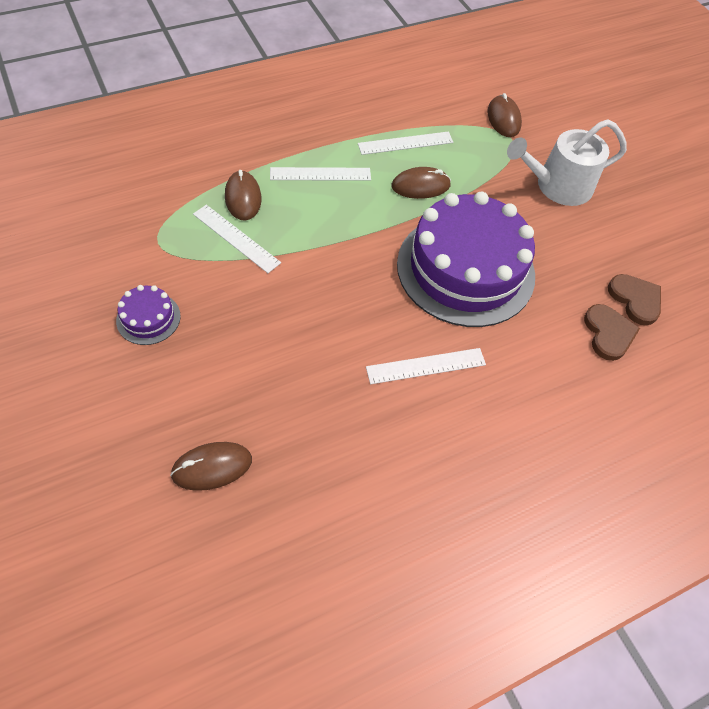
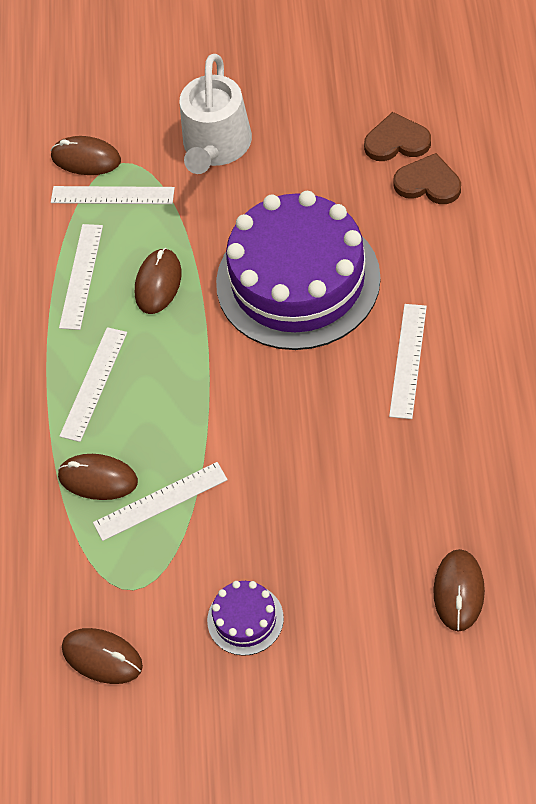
camera: 55 degrees left, 0 degrees up
none -> white ruler [51,186,175,204]
none -> brown mouse [62,628,143,684]

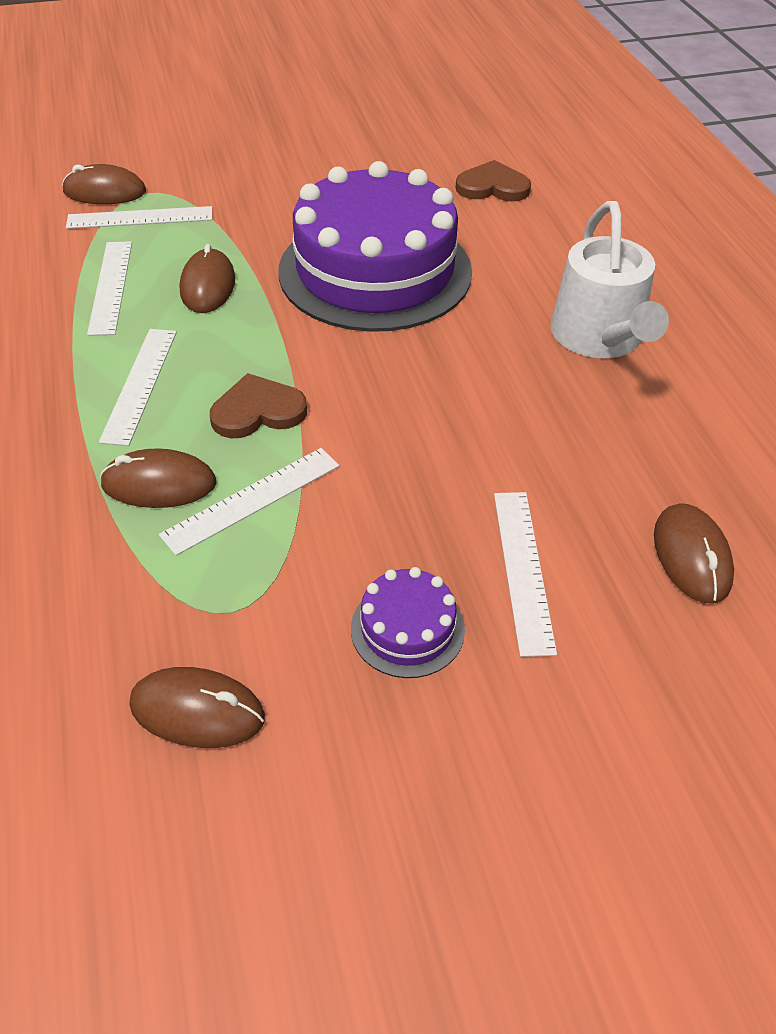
camera: 20 degrees left, 10 degrees down
white watering can [180,54,252,174] -> white watering can moved to [550,201,669,358]
brown heart [364,112,431,161] -> brown heart moved to [210,373,307,438]
white ruler [389,304,427,419] -> white ruler moved to [494,492,557,657]

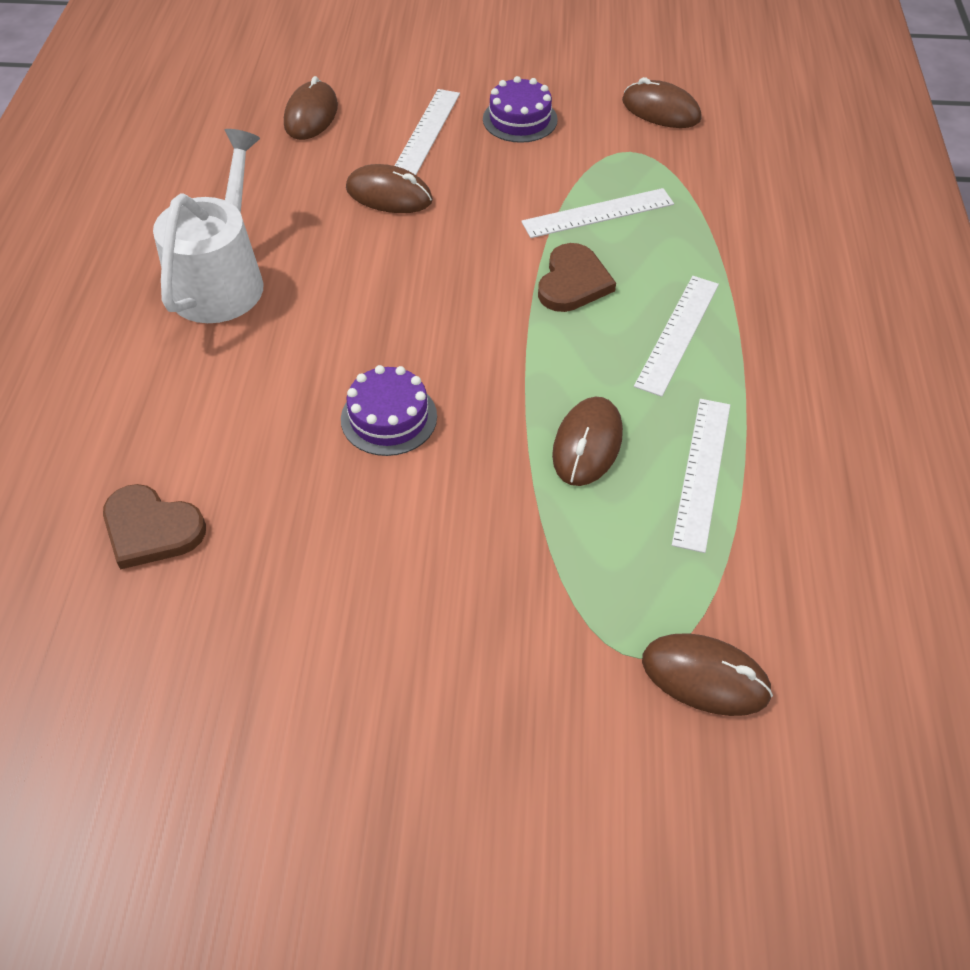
camera: 160 degrees left, 5 degrees up
white ruler [66,206,212,229] -> none
brown mouse [100,449,216,508] -> brown mouse moved to [346,164,433,213]
brown heart [210,373,307,438] -> brown heart turned 75 degrees counterclockwise [538,243,616,312]
purple cake [278,161,472,332] -> purple cake [341,365,437,456], size x0.41

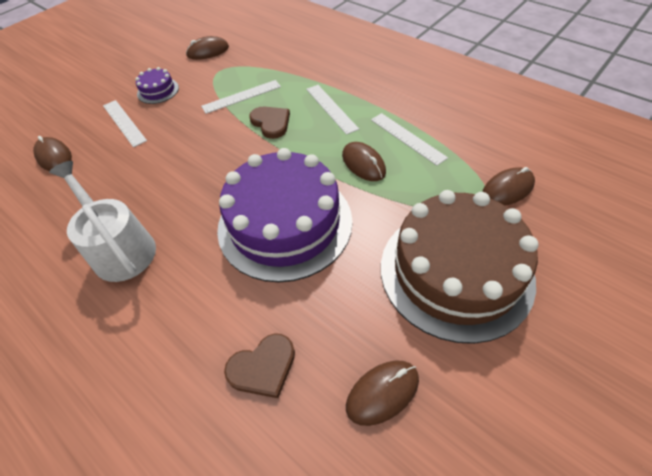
camera: 50 degrees left, 0 degrees up
purple cake [341,365,437,456] -> purple cake [217,148,353,282], size x2.41
brown mouse [346,164,433,213] -> brown mouse moved to [346,361,419,426]
white ruler [521,188,674,238] -> white ruler turned 45 degrees clockwise [201,80,281,114]
none -> brown cake [381,190,539,344]

